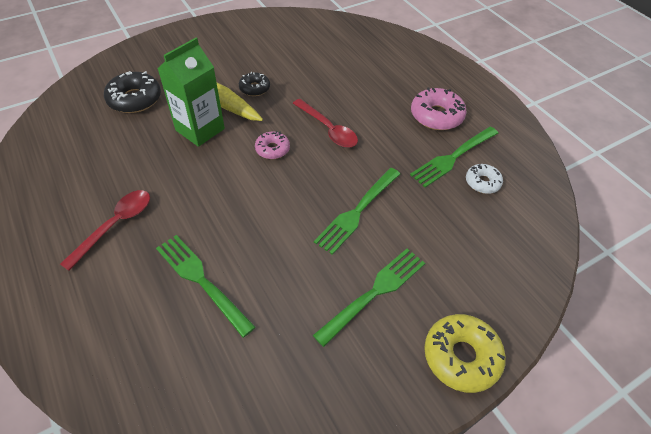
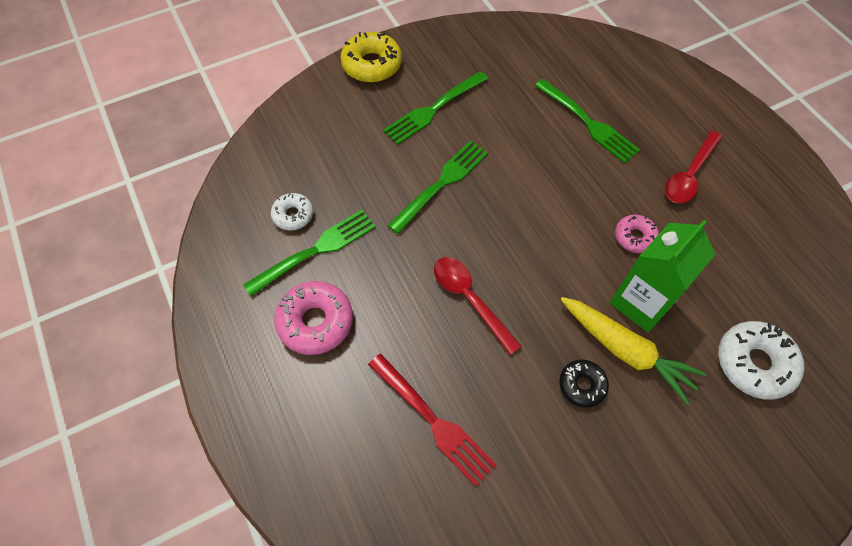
camera: 175 degrees left, 10 degrees up
black donut [104,71,161,113] -> white donut [718,321,804,400]
pink donut [255,131,290,159] -> pink donut moved to [615,215,659,253]
none -> red fork [368,354,497,487]

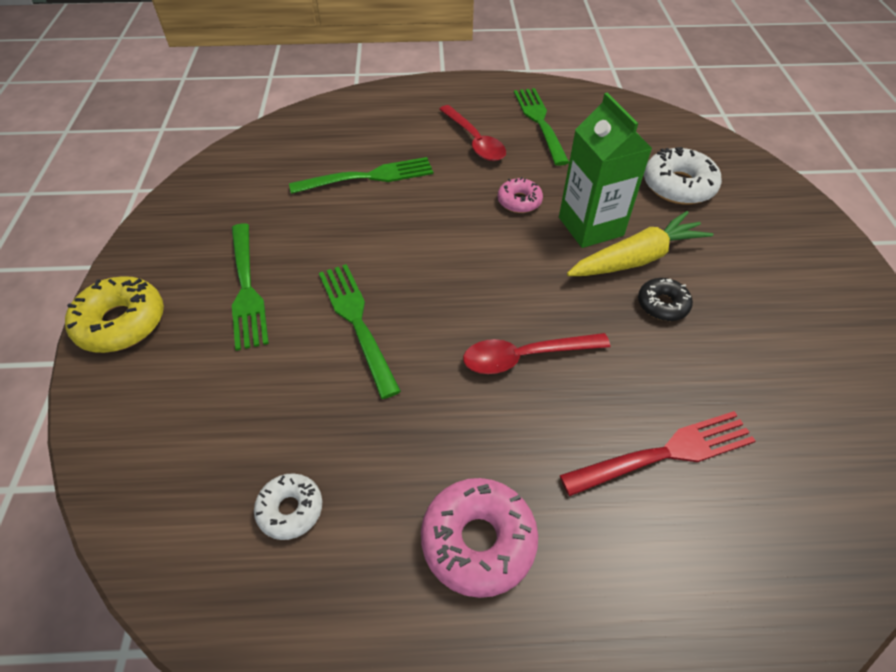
camera: 65 degrees left, 10 degrees down
green fork [243,210,376,296] -> green fork moved to [514,88,569,166]

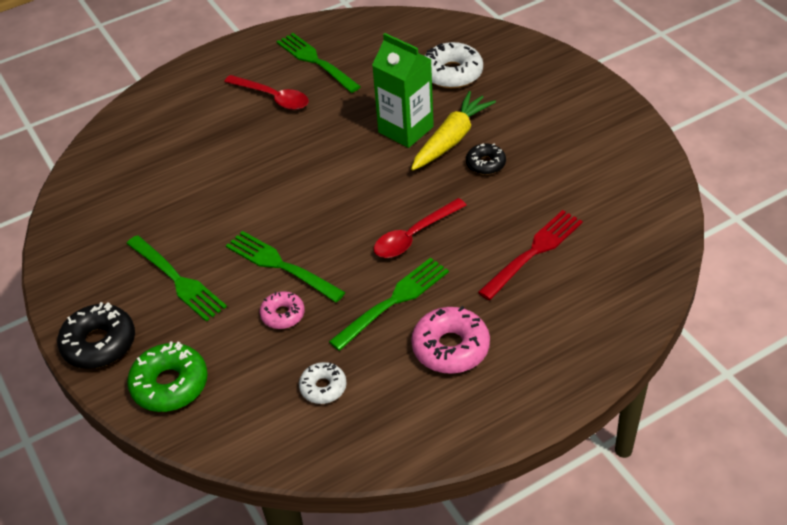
camera: 25 degrees left, 5 degrees down
yellow donut [65,276,164,353] -> black donut [57,302,135,369]
green fork [289,157,434,194] -> green fork moved to [329,257,449,351]
pink donut [498,177,543,213] -> pink donut moved to [260,291,305,329]
none -> green donut [127,341,208,412]

